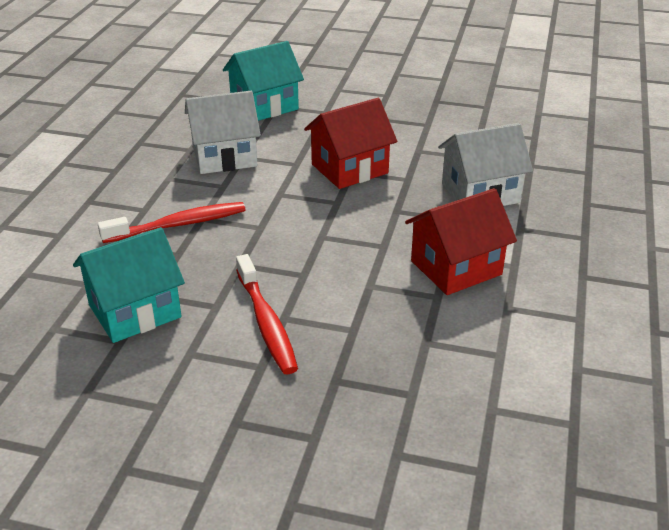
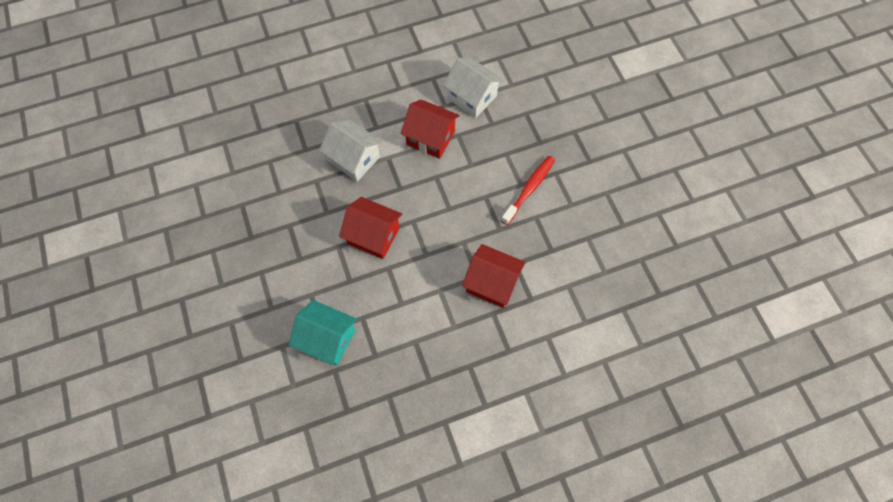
camera: 125 degrees left, 30 degrees up
turquoise house [73,227,185,343] -> none
red toothbrush [98,202,246,243] -> red house [462,244,526,308]
white house [185,91,261,174] -> white house moved to [443,58,503,118]

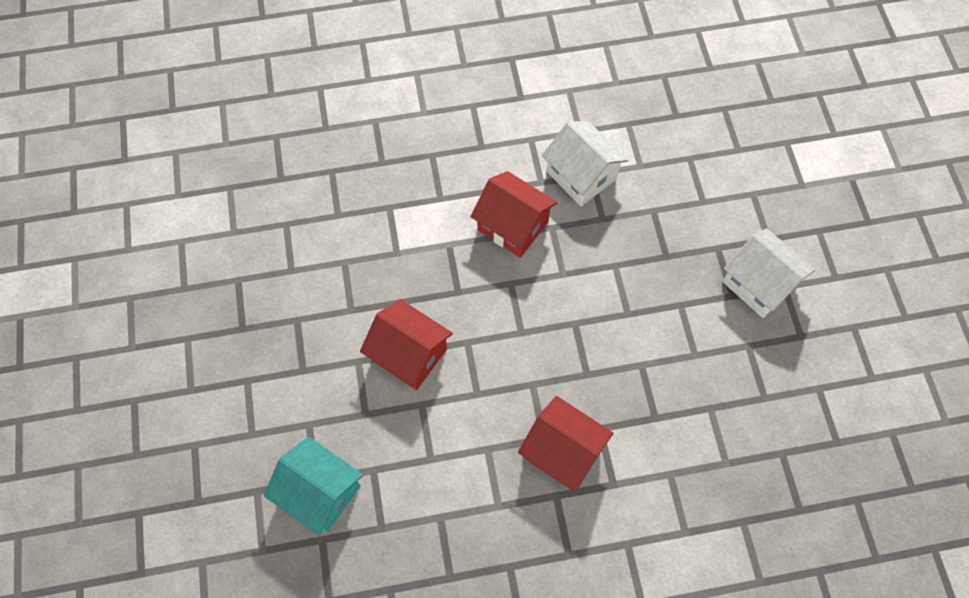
camera: 10 degrees right, 0 degrees up
white house [319,119,382,182] -> white house moved to [722,228,815,318]
red toothbrush [501,156,555,225] -> none

